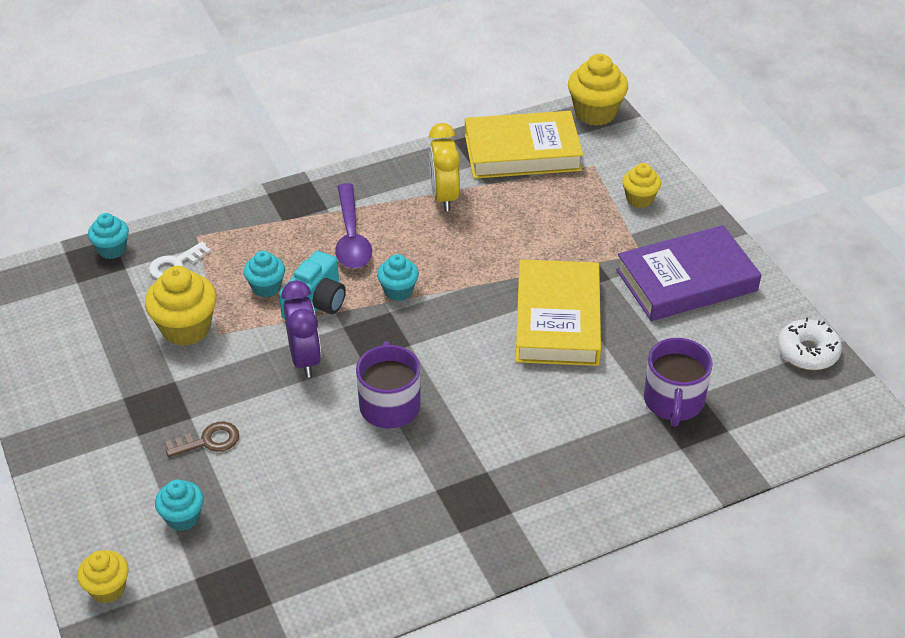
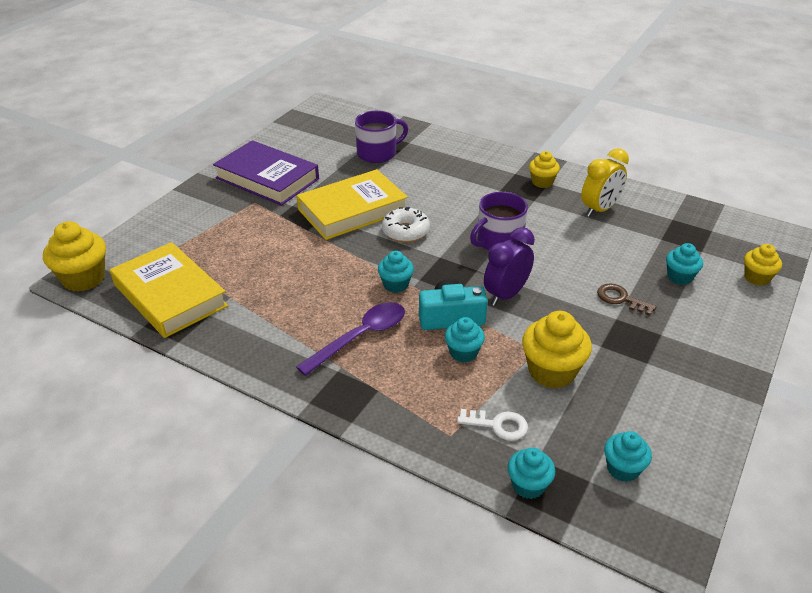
camera: 125 degrees left, 5 degrees down
yellow clock [429,123,460,211] -> yellow clock moved to [581,148,629,217]
yellow cupcake [622,163,661,208] -> yellow cupcake moved to [529,151,560,188]
white donut [777,317,842,370] -> white donut moved to [382,207,430,242]
none -> turquoise cupcake [604,431,652,482]

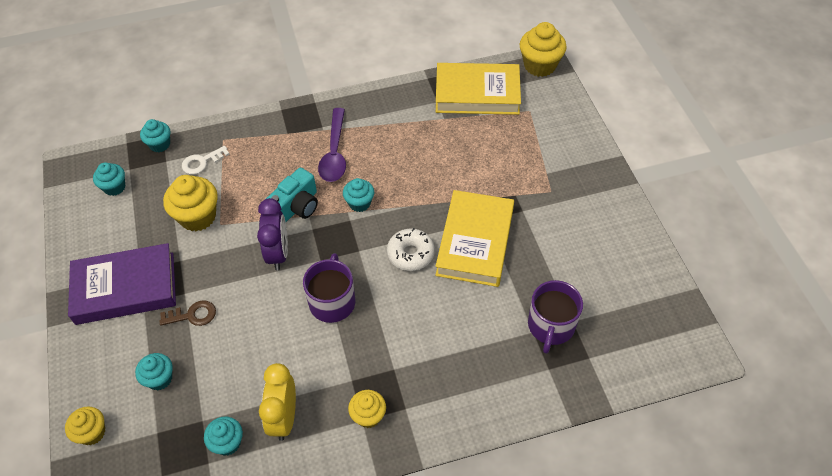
camera: 135 degrees right, 15 degrees up
purple book [213,140,319,206] -> purple book moved to [68,243,176,325]
turquoise cupcake [445,317,485,363] -> turquoise cupcake moved to [204,417,243,456]

